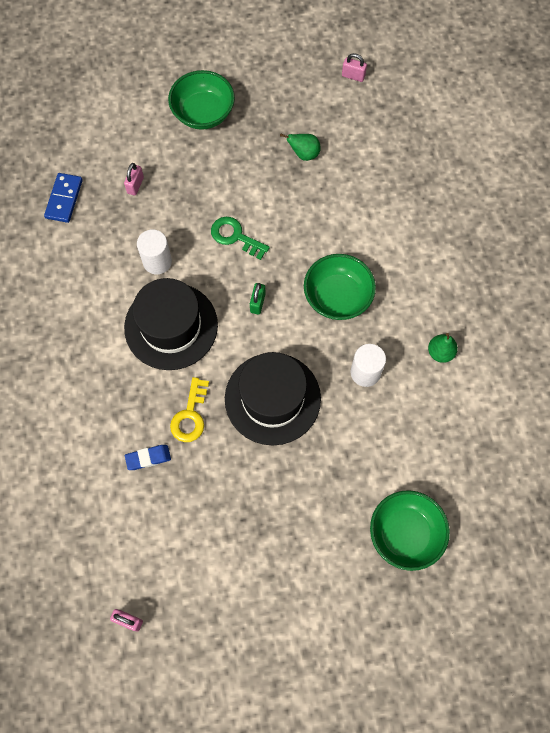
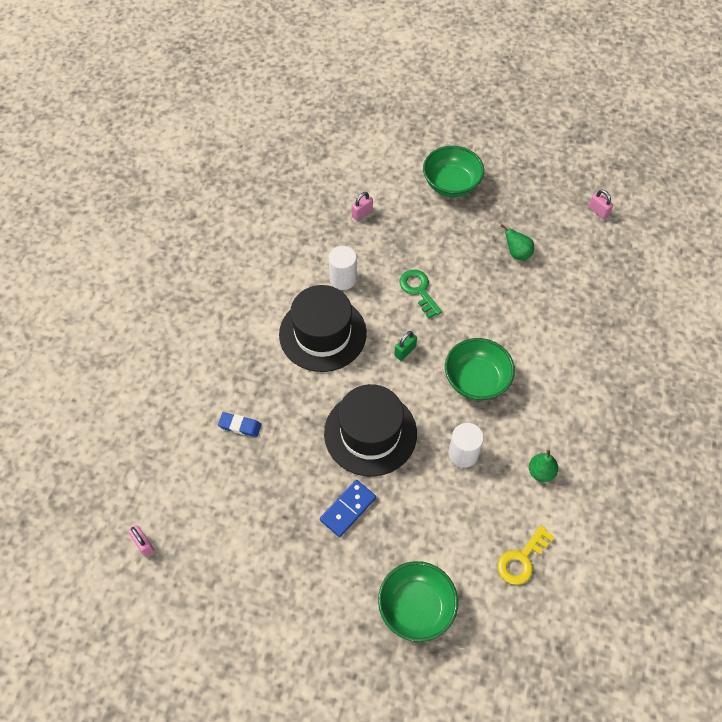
camera: 30 degrees right, 10 degrees down
blue domino [44,173,83,223] -> blue domino moved to [320,480,376,537]
yellow key [170,377,209,442] -> yellow key moved to [497,525,554,585]

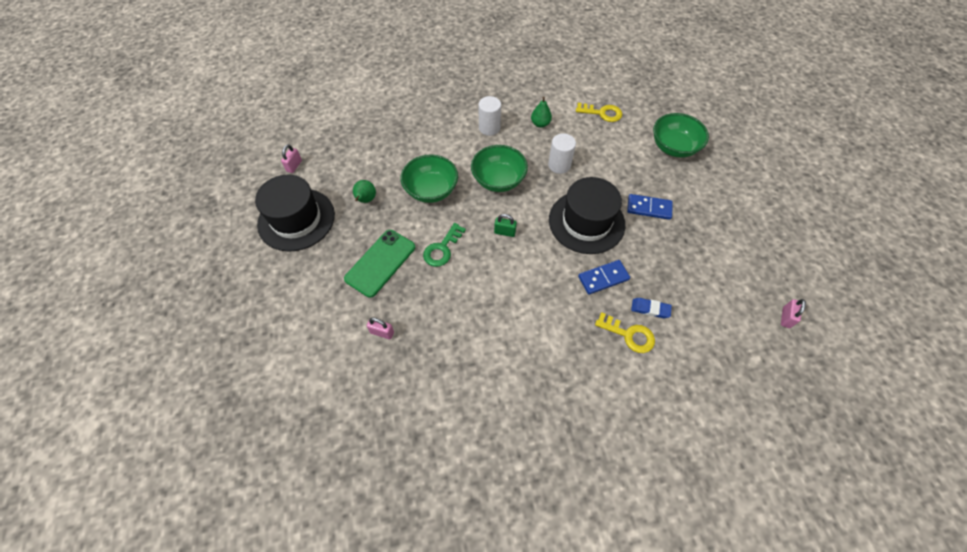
camera: 120 degrees left, 0 degrees up
blue eraser [218,412,262,437] -> blue eraser turned 60 degrees counterclockwise [631,298,672,318]
black hat [279,285,367,372] -> black hat moved to [255,174,335,252]
white cylinder [329,246,357,290] -> white cylinder moved to [479,96,501,136]
green bowl [423,146,484,197] -> green bowl moved to [400,154,458,203]
none -> green phone [344,230,415,298]
none -> blue domino [578,260,630,295]
none -> yellow key [595,312,655,353]

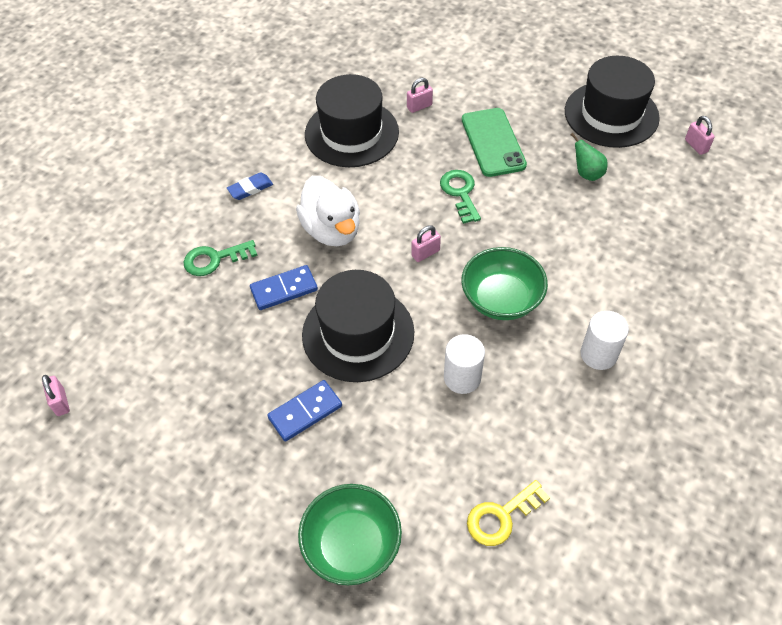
camera: 135 degrees right, 5 degrees down
green bowl [400,154,458,203] -> none
green padlock [494,214,517,237] -> pink padlock [411,225,441,262]
green pear [531,97,552,128] -> none
blue domino [578,260,630,295] -> blue domino turned 45 degrees clockwise [250,265,318,310]
yellow key [595,312,655,353] -> green key [183,240,257,276]
blue eraser [631,298,672,318] -> blue eraser moved to [227,172,273,200]
none -> white duck [296,176,360,246]
none -> black hat [305,74,399,167]

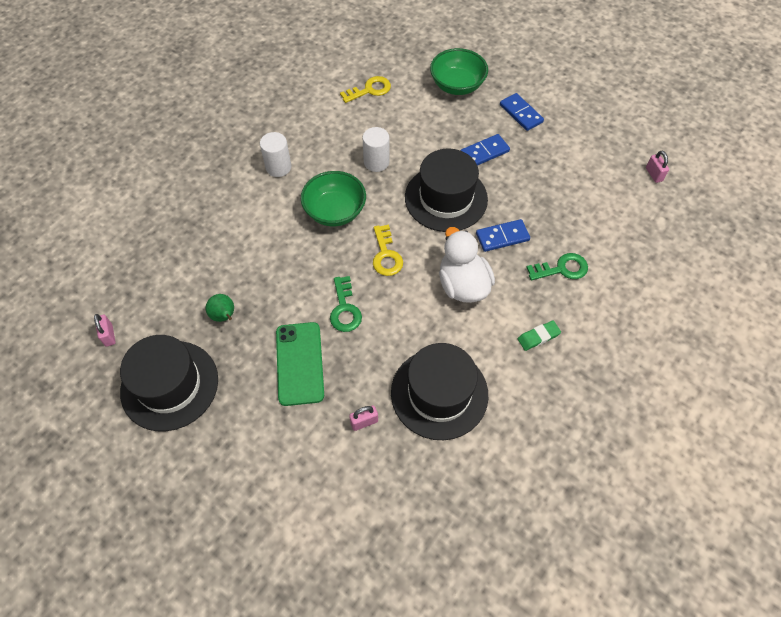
camera: 175 degrees left, 5 degrees up
blue eraser [227,172,273,200] -> green eraser [518,321,561,351]
pink padlock [411,225,441,262] -> yellow key [373,224,403,276]
none -> blue domino [500,93,544,131]

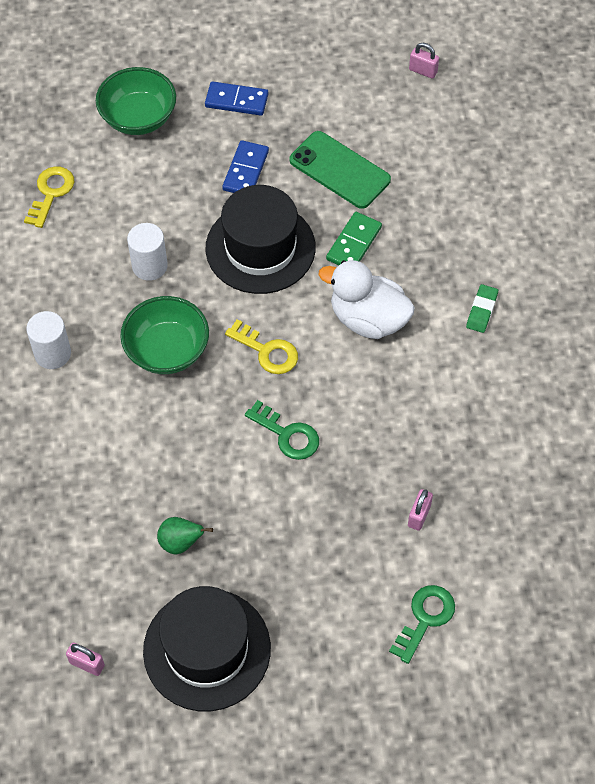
camera: 45 degrees left, 0 degrees up
green phone [276,322,324,406] -> green phone moved to [289,131,391,209]
black hat [391,343,488,440] -> none
blue domino [476,219,530,252] -> green domino [326,212,382,265]
green key [526,253,588,280] -> green key moved to [389,585,455,664]

